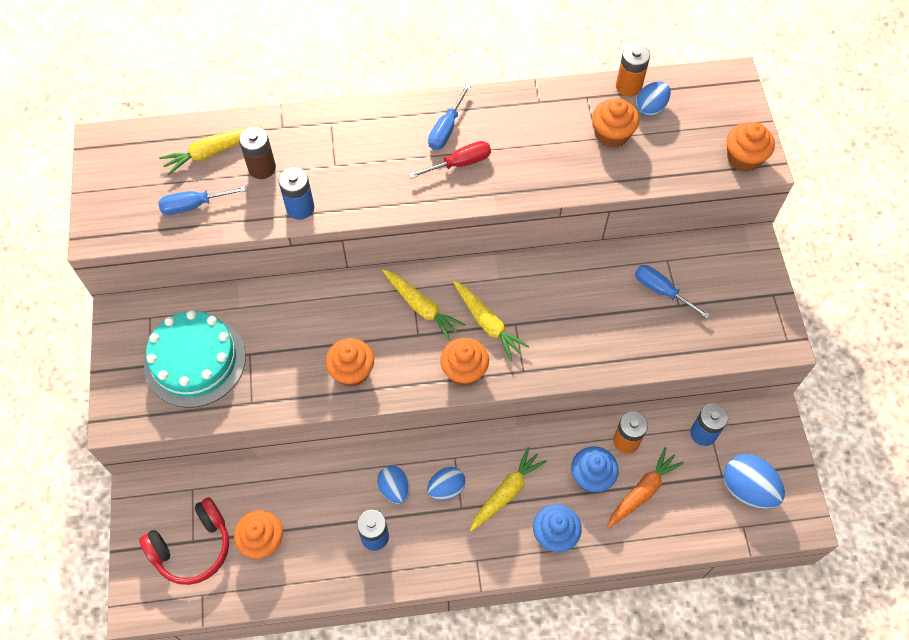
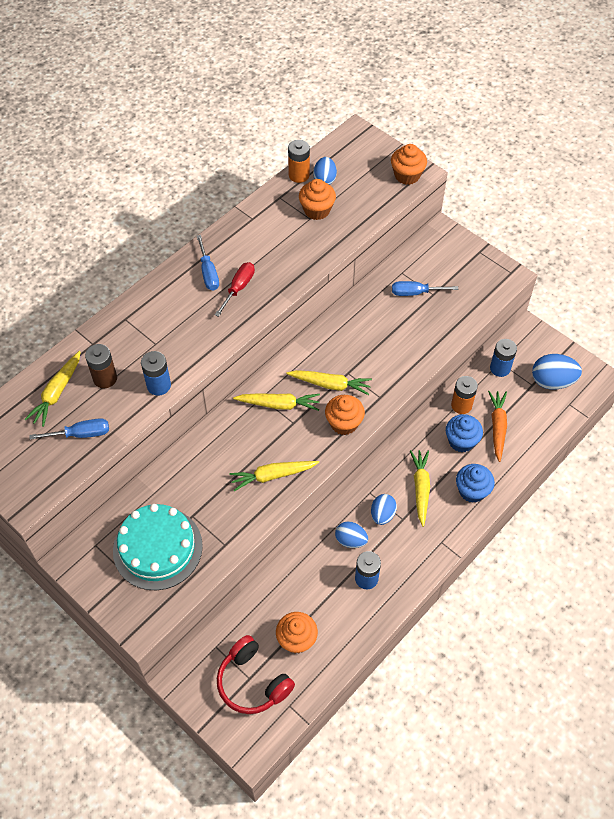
camera: 40 degrees left, 5 degrees down
red headphones [139,497,229,585] -> red headphones turned 120 degrees clockwise [217,635,295,714]
blue screwdriver [158,186,248,215] -> blue screwdriver turned 135 degrees counterclockwise [29,418,109,440]
orange cupcake [325,338,374,387] -> yellow carrot [229,461,319,491]

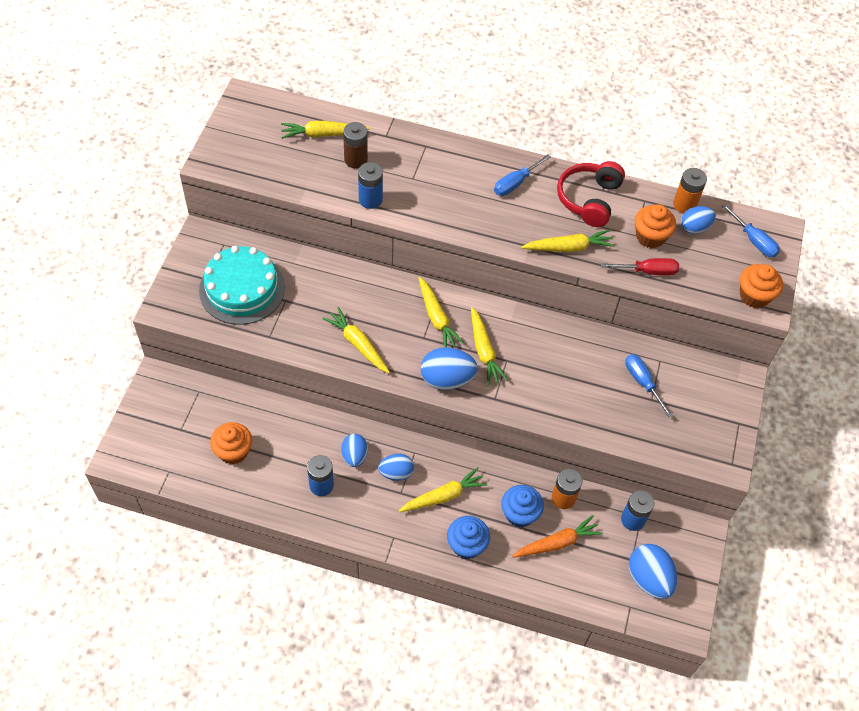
camera: 60 degrees right, 0 degrees up
blue screwdriver [29,418,109,440] -> blue screwdriver moved to [722,204,780,258]
red screwdriver [215,262,255,317] -> red screwdriver moved to [601,258,679,276]
red headphones [217,635,295,714] -> red headphones moved to [557,161,625,227]
orange cupcake [325,395,365,435] -> blue egg [421,348,478,390]
none -> yellow carrot [521,230,615,252]

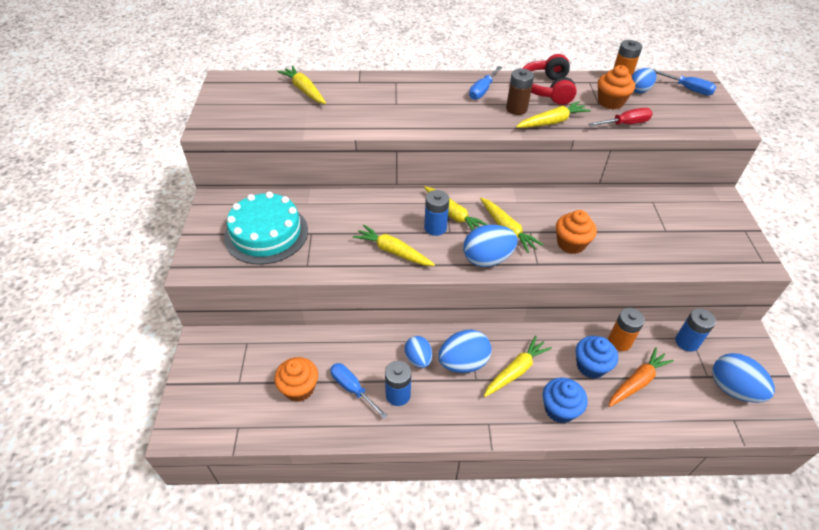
camera: 15 degrees left, 10 degrees down
yellow carrot [281,121,370,139] -> yellow carrot turned 75 degrees clockwise [277,66,326,104]
brown battery [343,122,368,168] -> brown battery moved to [506,69,534,115]
blue battery [358,162,383,209] -> blue battery moved to [424,190,449,236]
blue egg [378,454,414,481] -> blue egg [438,330,492,373], size x1.55
blue screwdriver [625,354,673,418] -> blue screwdriver moved to [330,363,388,419]
orange cupcake [740,264,783,308] -> orange cupcake moved to [556,210,597,254]

